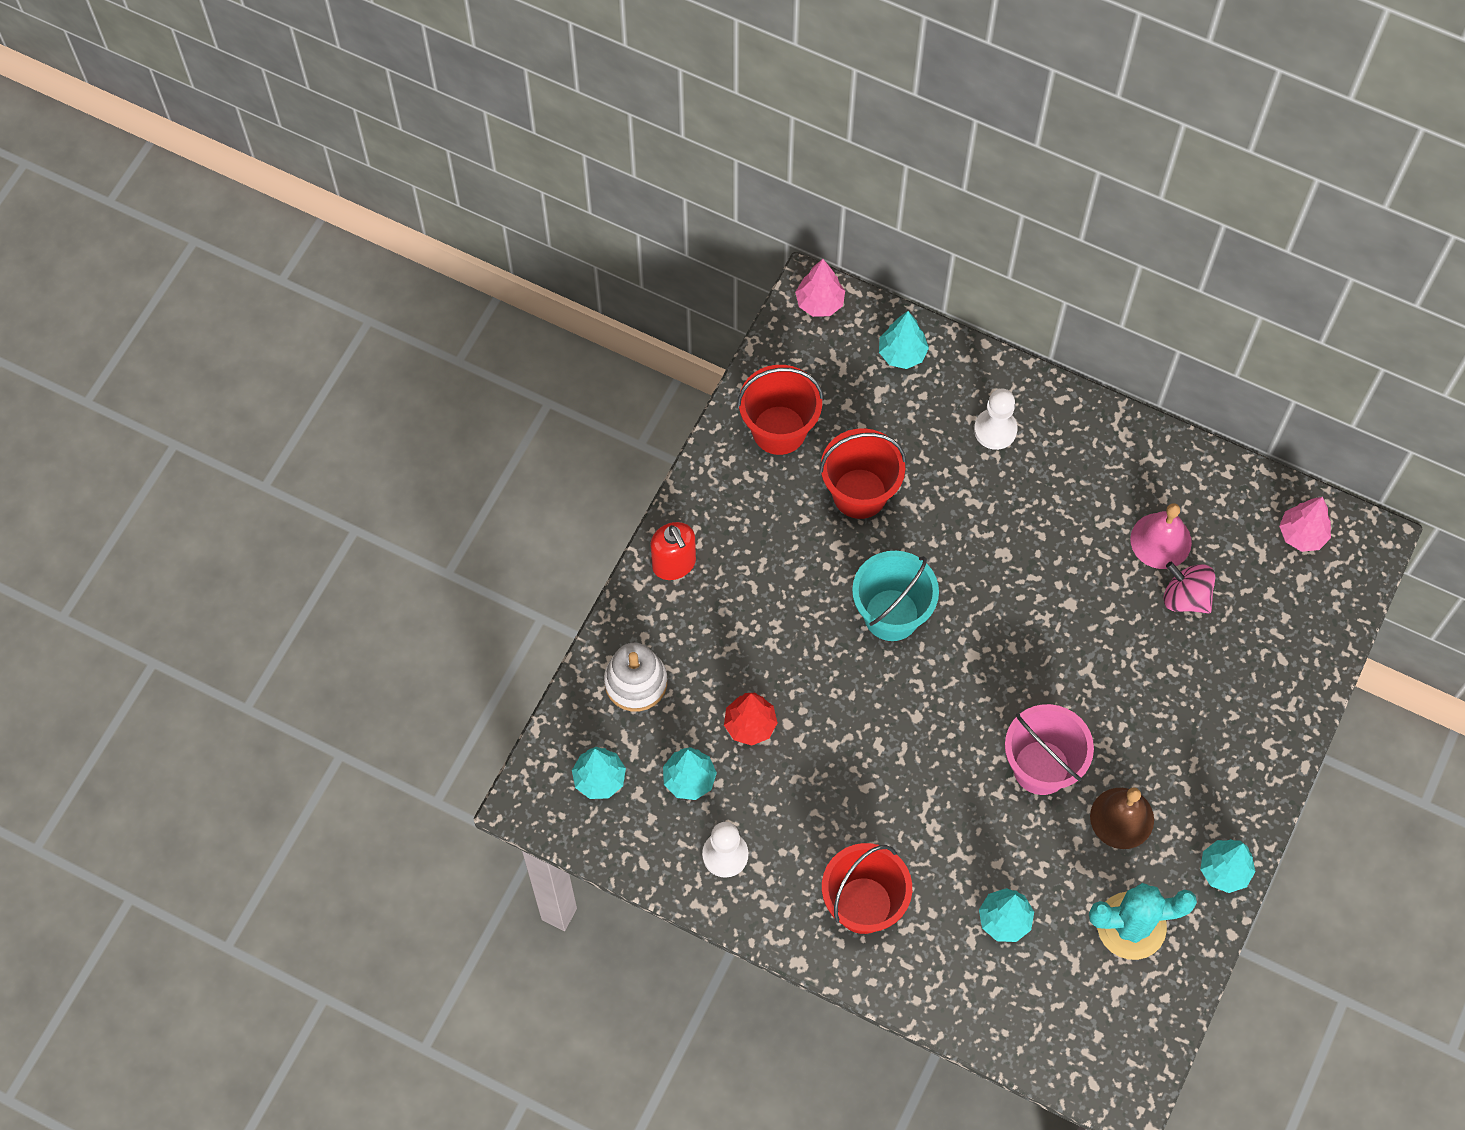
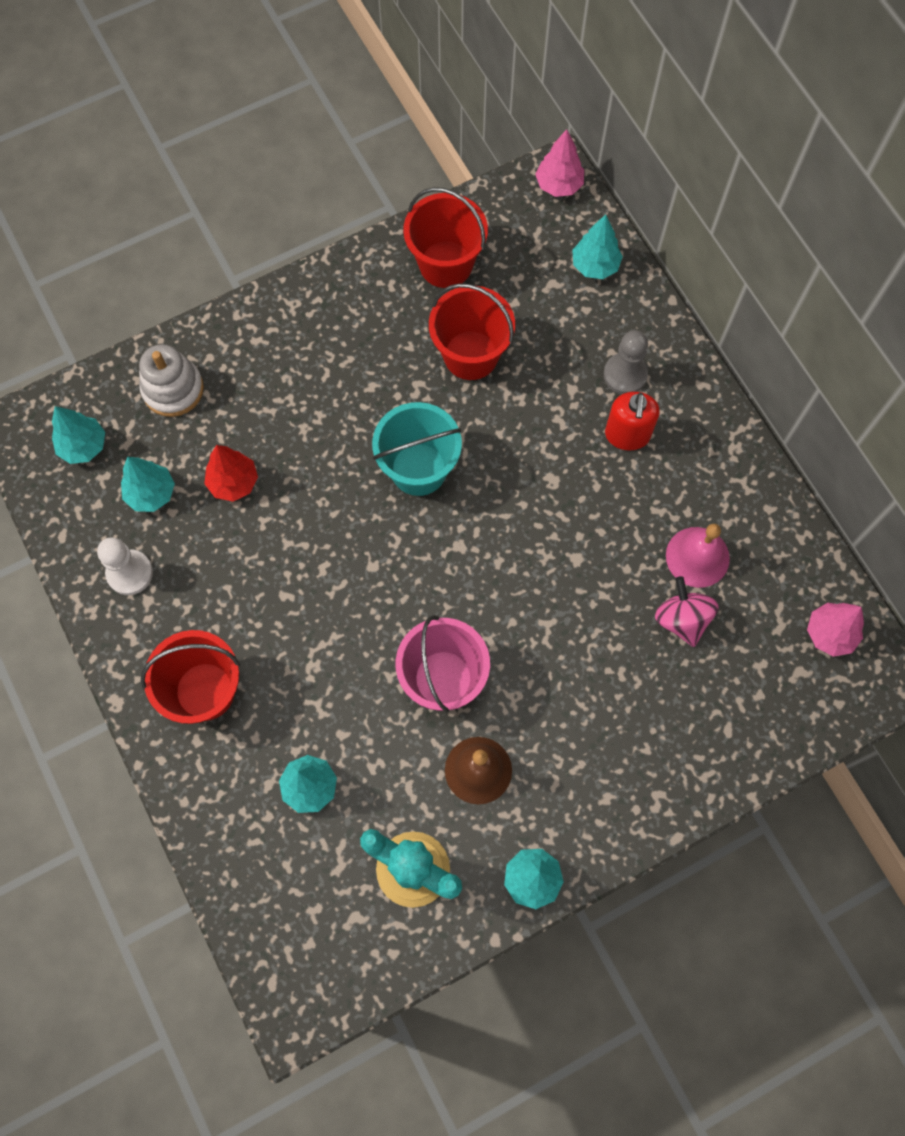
camera: 35 degrees right, 5 degrees up
red soap dispenser [650,522,696,580] -> red soap dispenser moved to [605,392,660,450]
white pawn [974,389,1018,450] -> grey pawn [604,330,648,394]

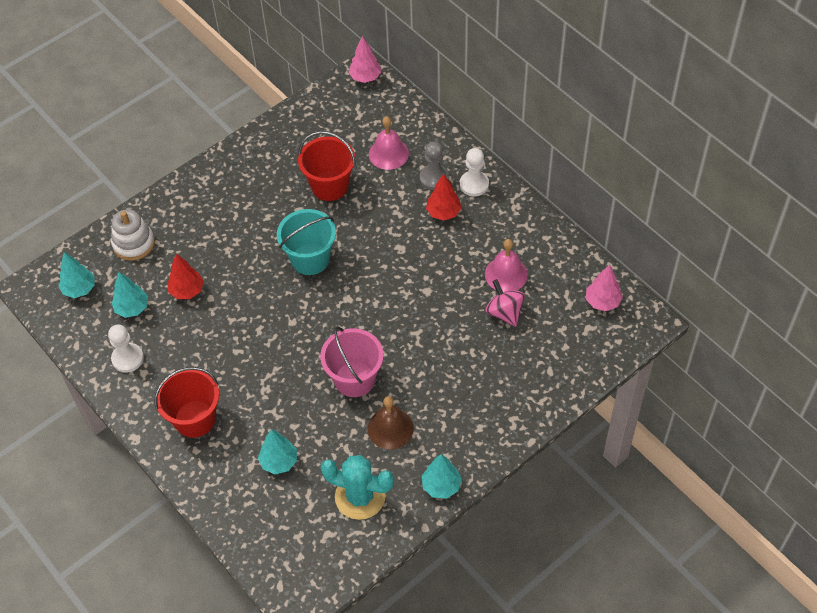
camera: 10 degrees left, 15 degrees down
red bucket [403,187,488,288] -> none
turquoise tree [572,215,623,279] -> none
red soap dispenser [605,392,660,450] -> red tree [426,174,462,221]
none -> pink bell [369,116,409,170]
none -> white pawn [460,148,489,196]

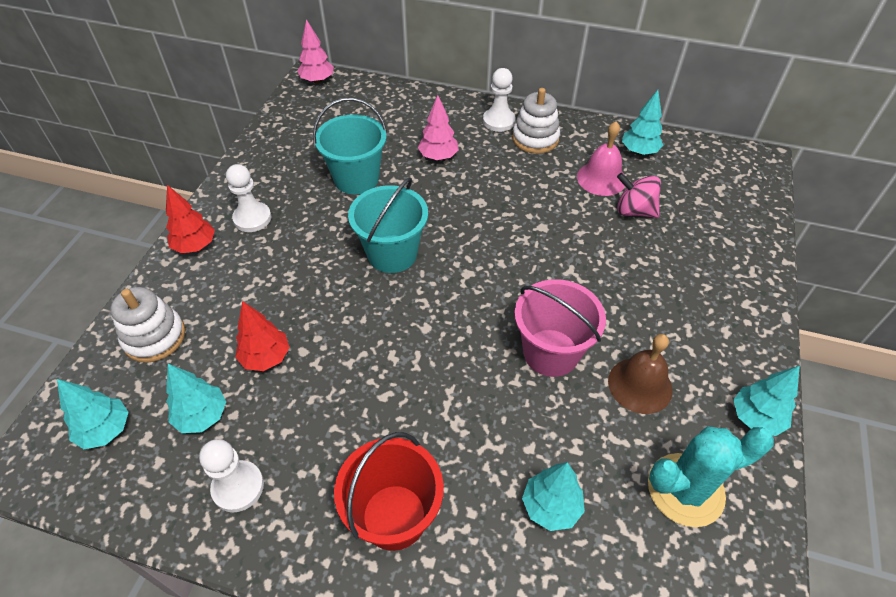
camera: 35 degrees left, 5 degrees down
red bucket [298,131,355,201] -> turquoise bucket [313,98,387,194]
pink bell [369,116,409,170] -> none
grey pawn [420,142,449,190] -> none
red tree [426,174,462,221] -> red tree moved to [166,185,215,254]
pink tree [586,264,623,311] -> pink tree moved to [418,95,459,160]
none -> white pawn [226,164,271,232]
none -> white stacking toy [512,88,560,154]
none -> turquoise tree [622,90,663,155]

